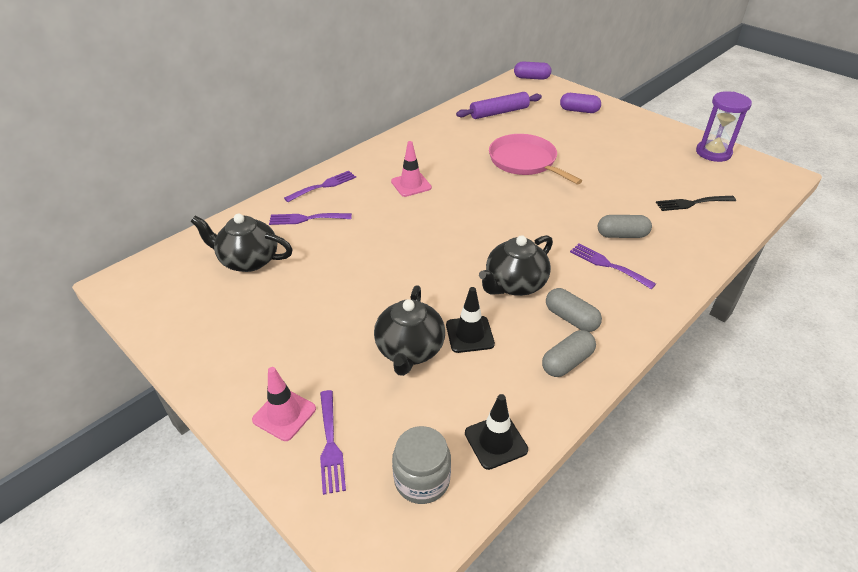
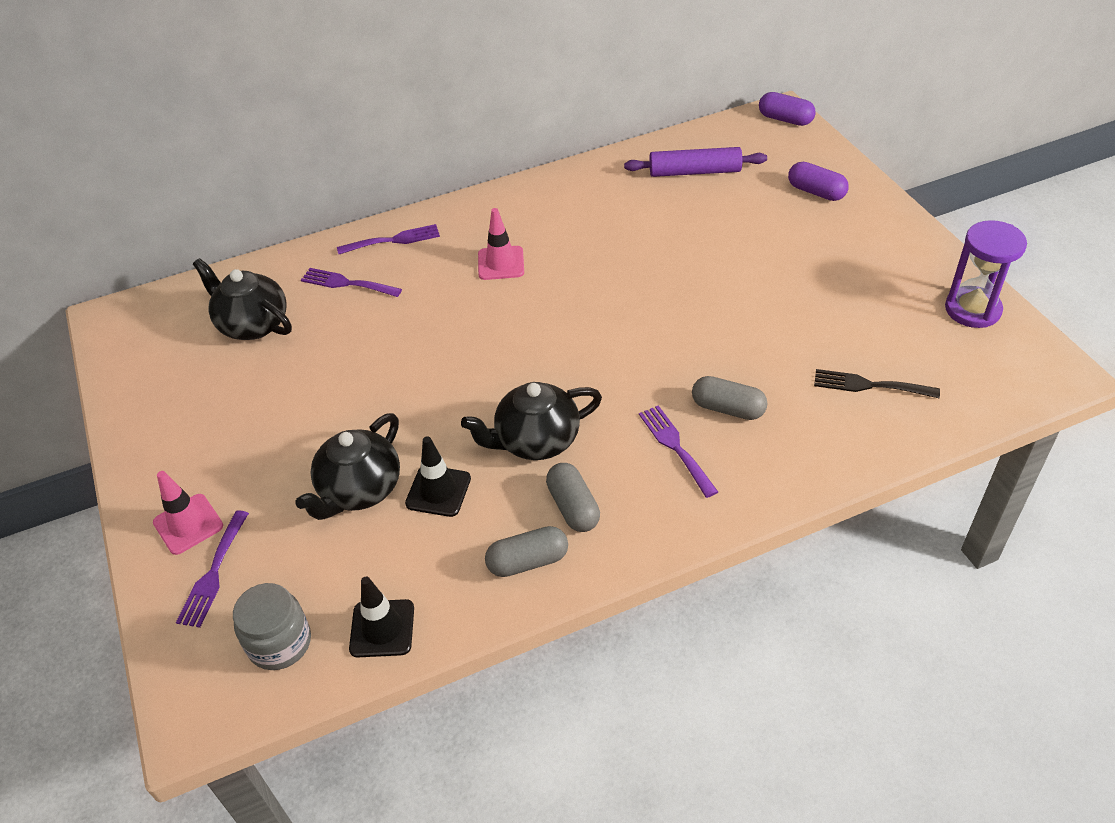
camera: 25 degrees right, 5 degrees up
pink pan [489,134,582,184] -> none

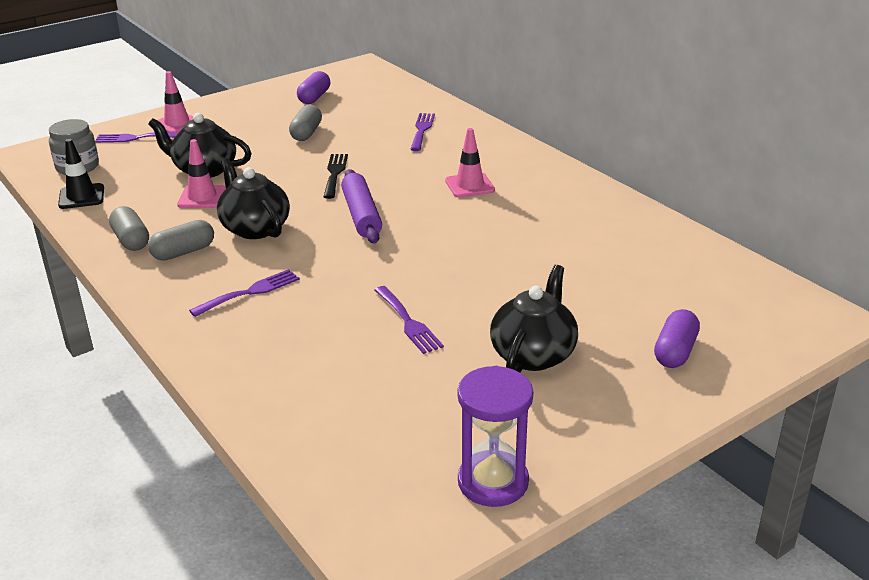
camera: 75 degrees right, 15 degrees down
black teapot [193,258,292,340] -> black teapot moved to [490,265,578,372]
purple fork [337,224,440,255] -> purple fork moved to [374,286,444,354]
black traffic cone [405,436,471,517] -> pink traffic cone [177,139,226,208]
purple rolling pin [624,147,767,177] -> purple rolling pin moved to [341,169,382,244]
grey capsule [692,376,767,420] -> grey capsule moved to [289,105,322,141]
purple capsule [759,92,816,126] -> purple capsule moved to [297,71,330,104]
black fork [814,369,940,398] -> black fork moved to [323,154,348,199]

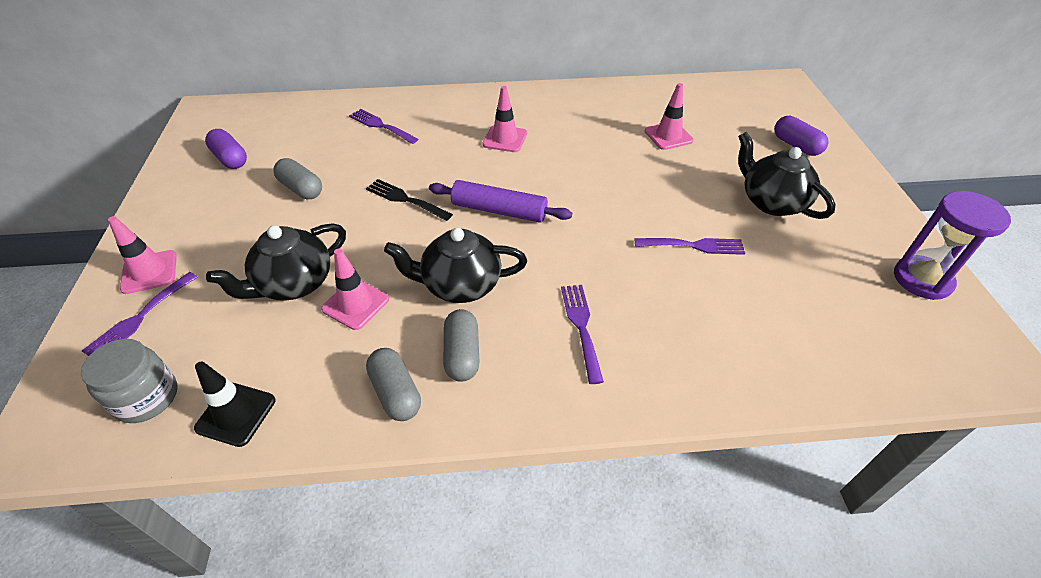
camera: 60 degrees left, 15 degrees up
grey capsule [109,206,149,251] -> grey capsule turned 60 degrees clockwise [366,348,421,421]
none -> pink traffic cone [645,83,694,150]

